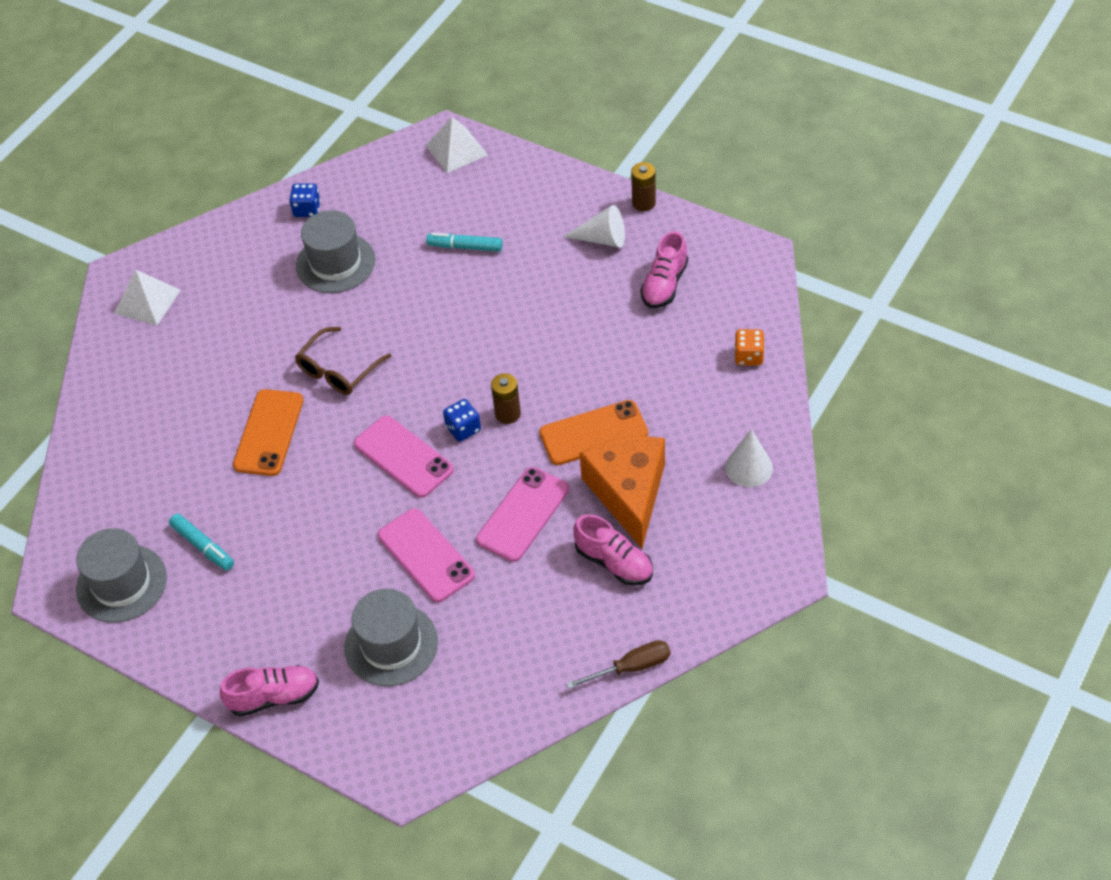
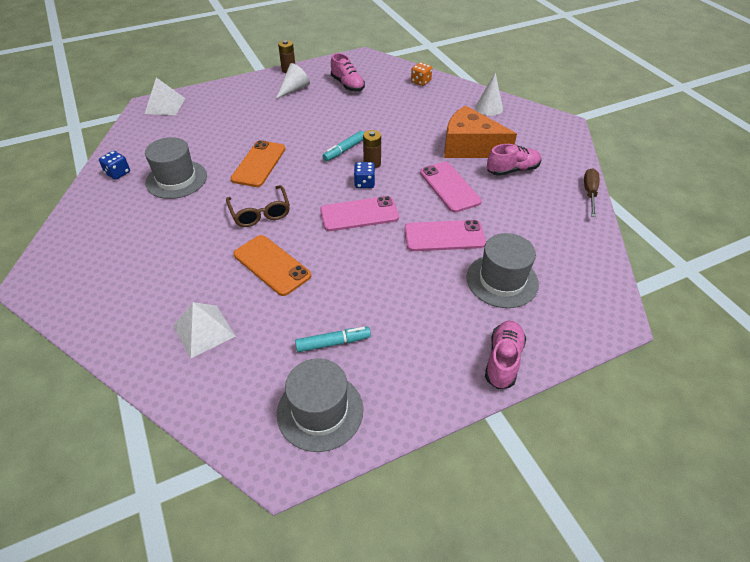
camera: 60 degrees left, 5 degrees down
white pyramid [114,270,181,326] -> white pyramid moved to [173,302,236,358]
turquoise marker [426,233,503,252] -> turquoise marker moved to [322,131,364,161]
orange phone [540,400,648,465] -> orange phone moved to [231,140,285,187]

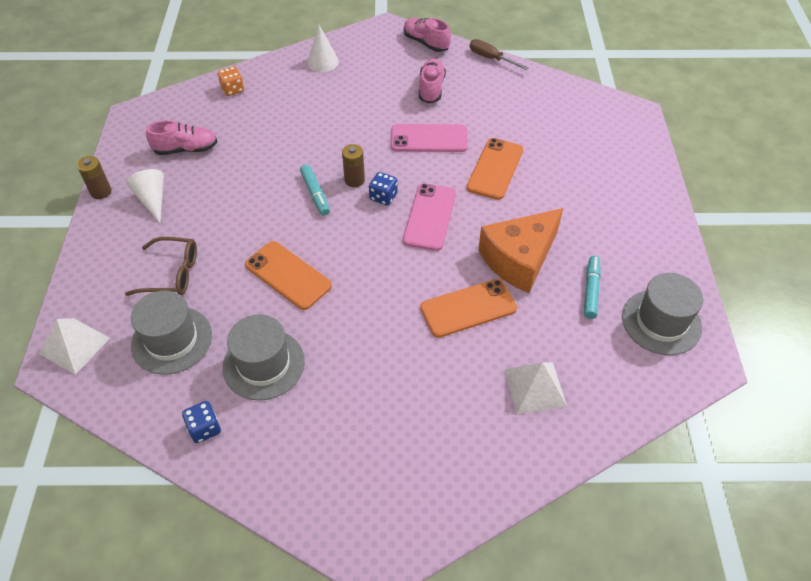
camera: 65 degrees left, 5 degrees up
brown glasses [226,185,290,227] -> brown glasses moved to [125,237,197,296]
pink phone [404,220,486,251] -> orange phone [467,138,523,200]
orange cheese [444,105,517,158] -> orange cheese moved to [478,208,563,293]
grey hat [467,233,539,308] -> grey hat moved to [131,291,212,375]
pink shoe [485,321,526,389] -> pink shoe moved to [404,18,451,52]

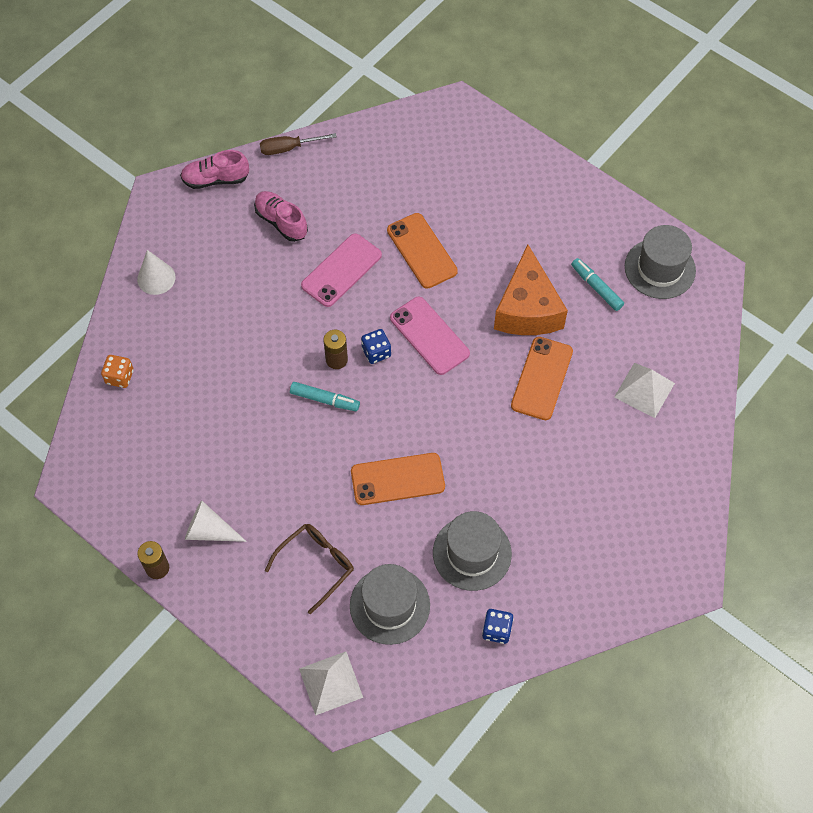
camera: 50 degrees left, 10 degrees up
pink shoe [146,120,217,155] -> none

